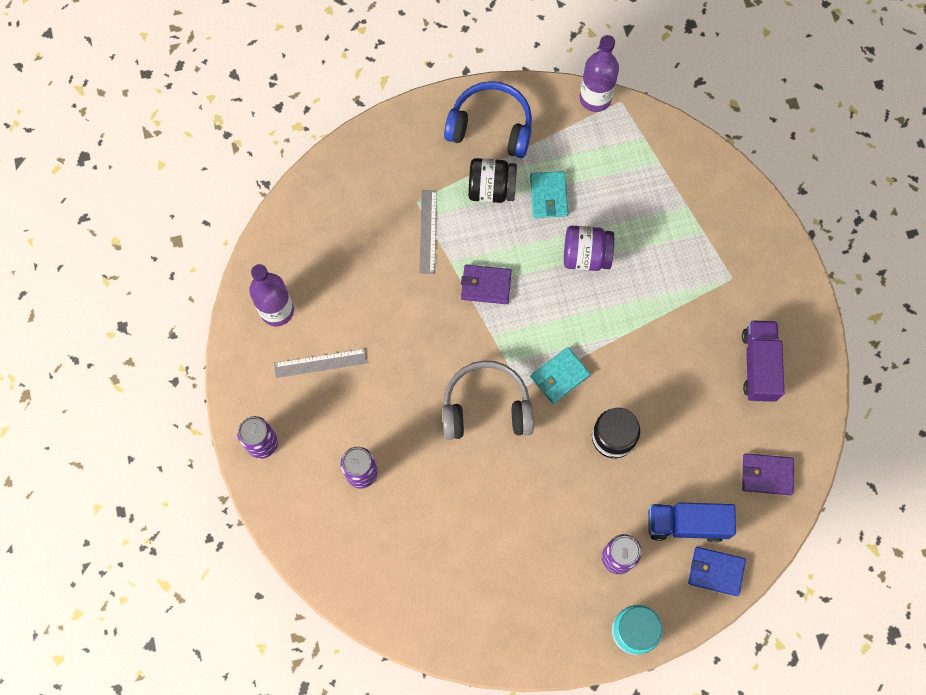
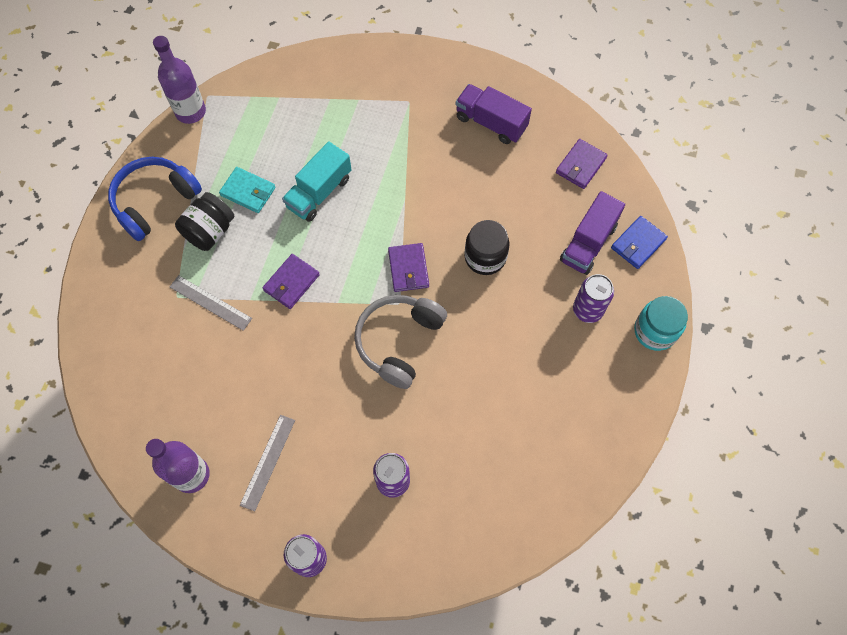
camera: 60 degrees left, 5 degrees down
turquoise wallet [531,347,590,404] -> purple wallet [388,243,429,292]
purple jar [564,226,614,271] -> turquoise truck [282,141,352,222]
blue truck [648,502,736,543] -> purple truck [560,191,625,275]

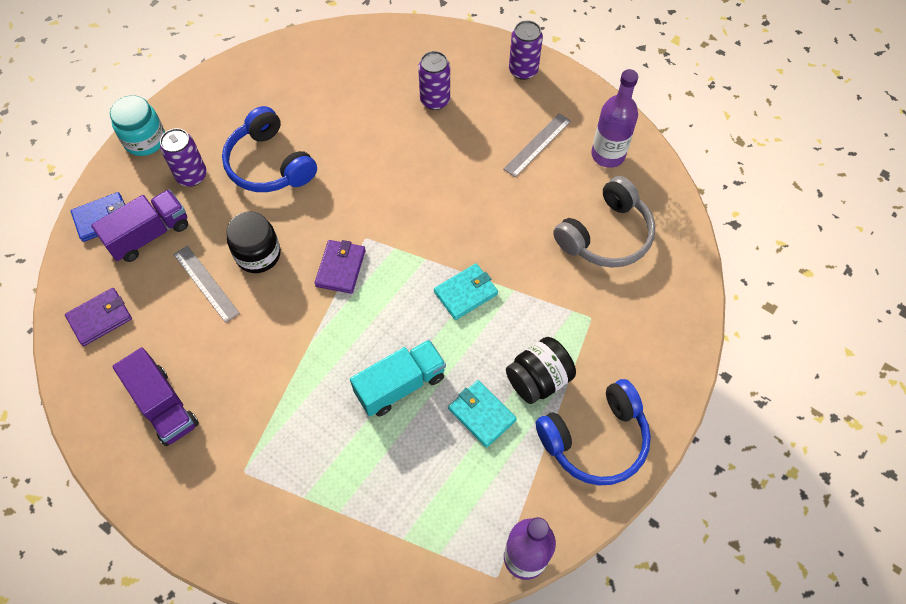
camera: 160 degrees left, 5 degrees down
grey ruler [170,275,252,331] -> grey ruler moved to [173,245,240,323]
purple wallet [262,254,320,309] -> turquoise wallet [434,263,498,320]
grey headphones [354,295,447,389] -> grey headphones moved to [553,176,655,268]
none -> blue headphones [222,106,317,192]

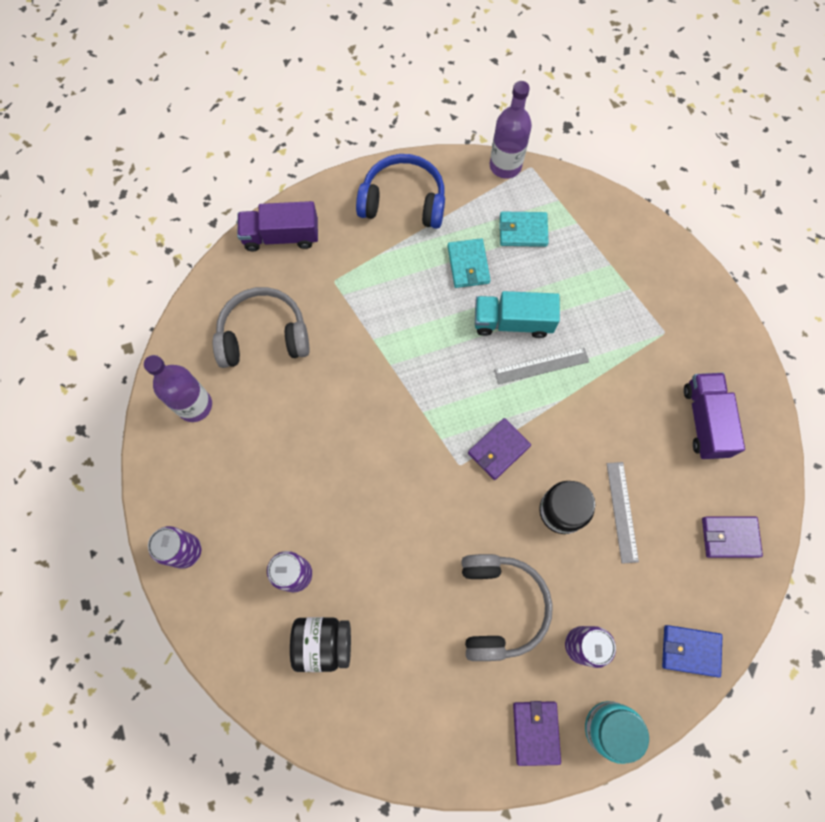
camera: 145 degrees left, 10 degrees up
purple truck [91,189,188,262] -> purple truck moved to [237,201,318,251]
blue headphones [222,106,317,192] -> grey headphones [461,554,553,661]
turquoise wallet [434,263,498,320] -> turquoise wallet moved to [499,211,549,247]
grey ruler [503,113,571,177] -> grey ruler moved to [494,348,589,385]
black jar [506,337,576,404] -> black jar moved to [290,617,351,672]
none -> purple wallet [513,701,561,766]

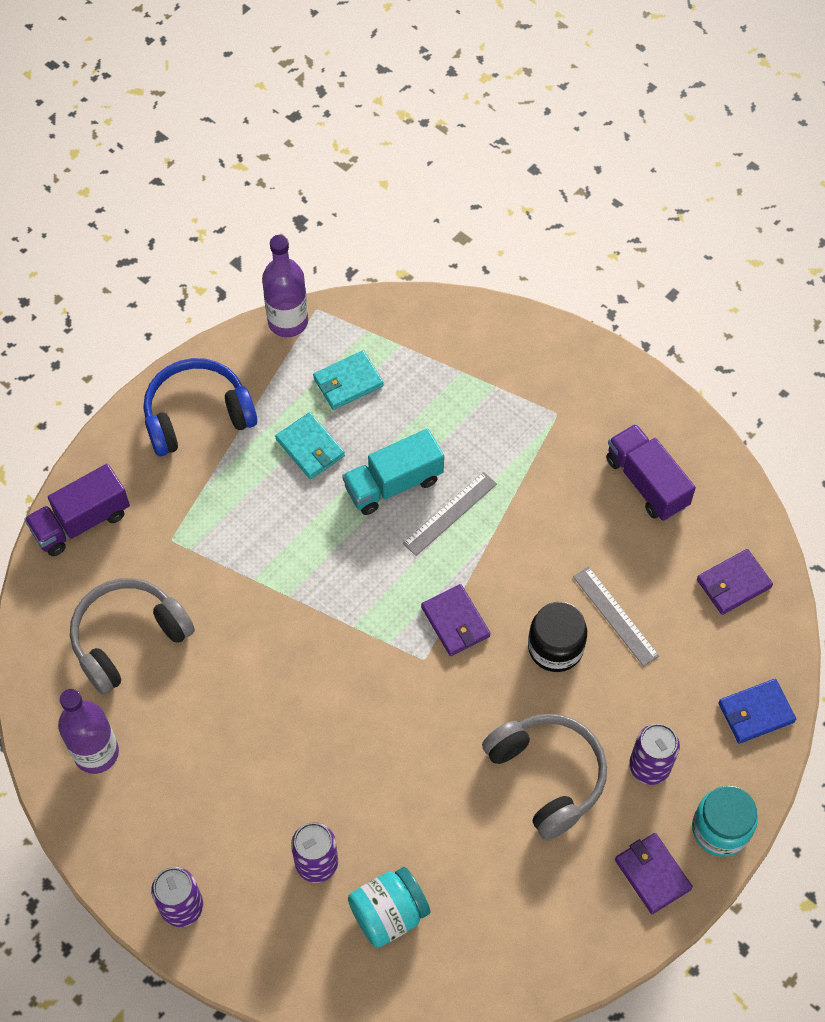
camera: 30 degrees left, 10 degrees down
black jar [290,617,351,672] -> turquoise jar [348,867,430,948]
purple wallet [468,418,531,480] -> purple wallet turned 45 degrees counterclockwise [421,584,491,656]

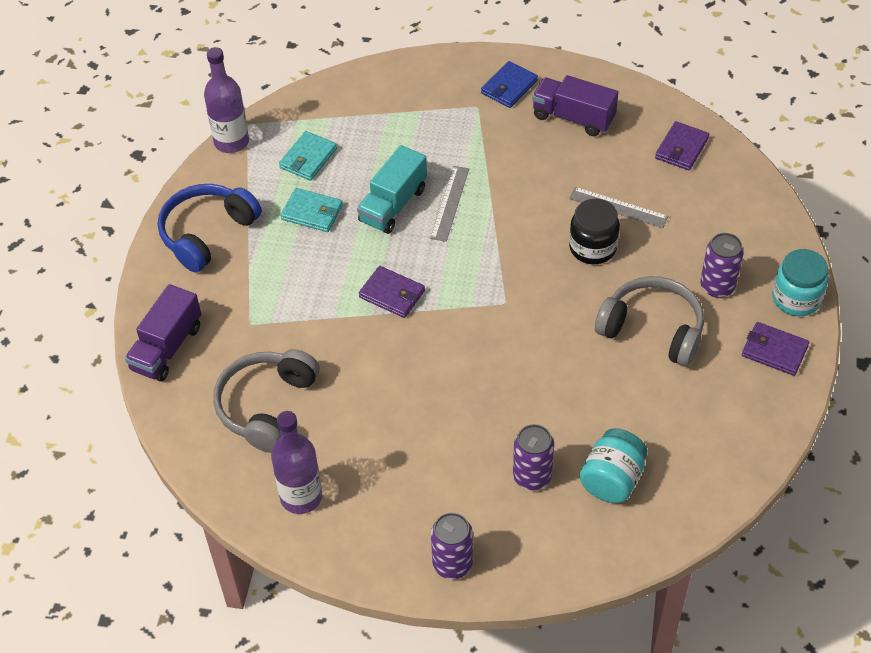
camera: 30 degrees left, 10 degrees down
purple wallet [421,584,491,656] -> purple wallet moved to [359,266,425,318]
blue wallet [718,679,796,744] -> blue wallet moved to [481,61,538,108]

